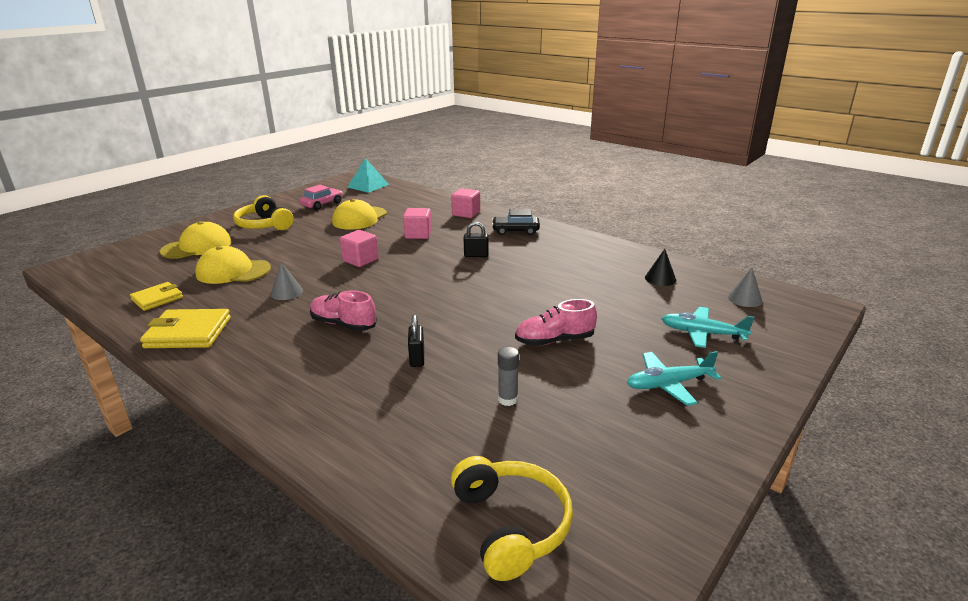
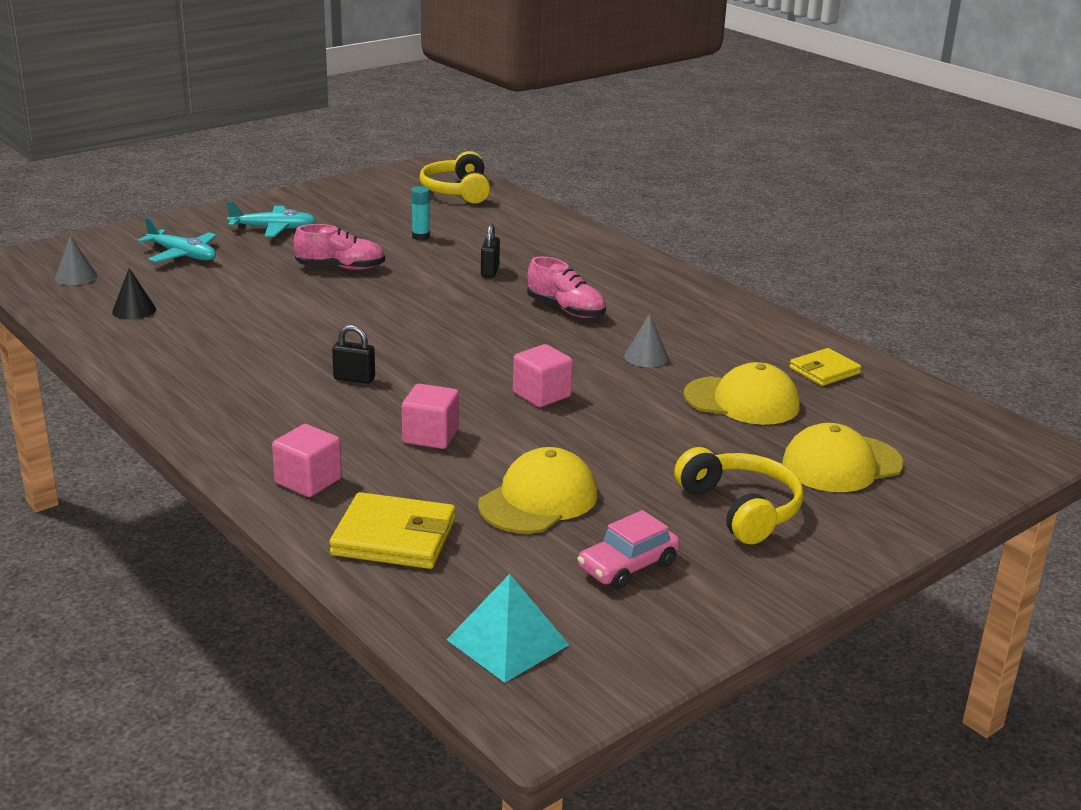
camera: 170 degrees left, 0 degrees up
yellow wallet [140,309,231,348] -> yellow wallet moved to [329,492,456,569]
black car [492,209,540,235] -> none
grey glue stick [498,347,519,406] -> turquoise glue stick [411,186,430,240]

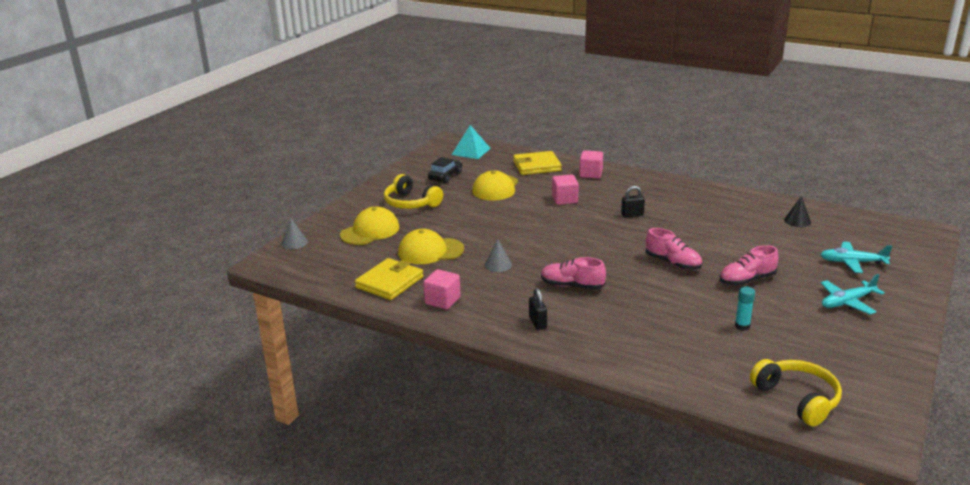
camera: 160 degrees right, 0 degrees up
grey cone [55,236,97,285] -> grey cone moved to [281,218,308,249]
black padlock [481,223,500,277] -> black padlock moved to [529,288,547,330]
pink cube [513,344,573,407] -> pink cube moved to [423,269,461,309]
pink car [577,510,680,590] -> black car [428,157,462,183]
yellow wallet [789,348,861,386] -> yellow wallet [355,258,423,300], size x1.54
none -> pink shoe [646,228,702,270]

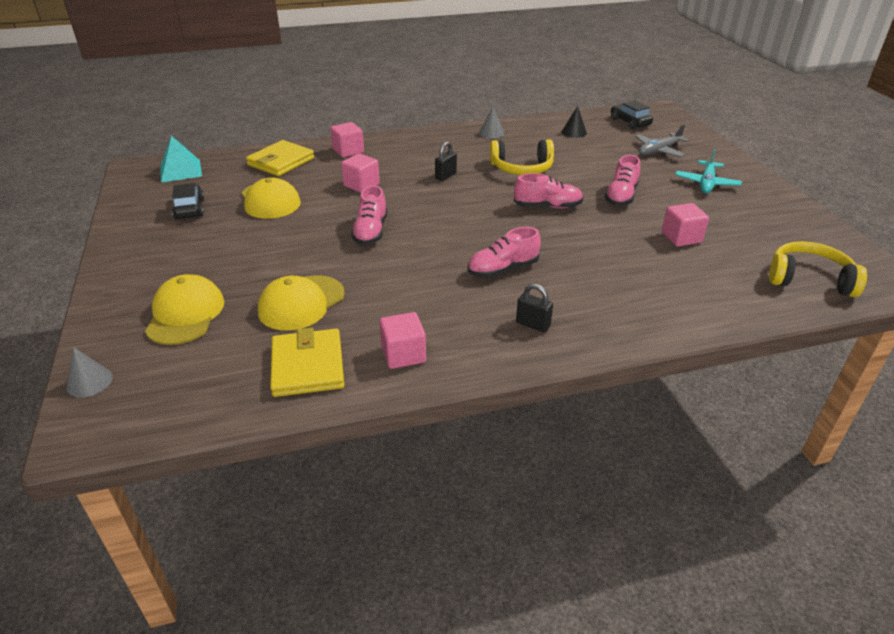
camera: 45 degrees left, 10 degrees up
yellow headphones [384,174,443,209] -> yellow headphones moved to [490,139,554,175]
grey cone [485,239,512,272] -> grey cone moved to [479,107,504,138]
turquoise glue stick [735,287,755,331] -> pink cube [662,203,709,247]
turquoise plane [820,242,892,273] -> grey plane [635,124,690,157]
none -> pink shoe [351,185,387,245]
none -> black car [611,101,653,129]

